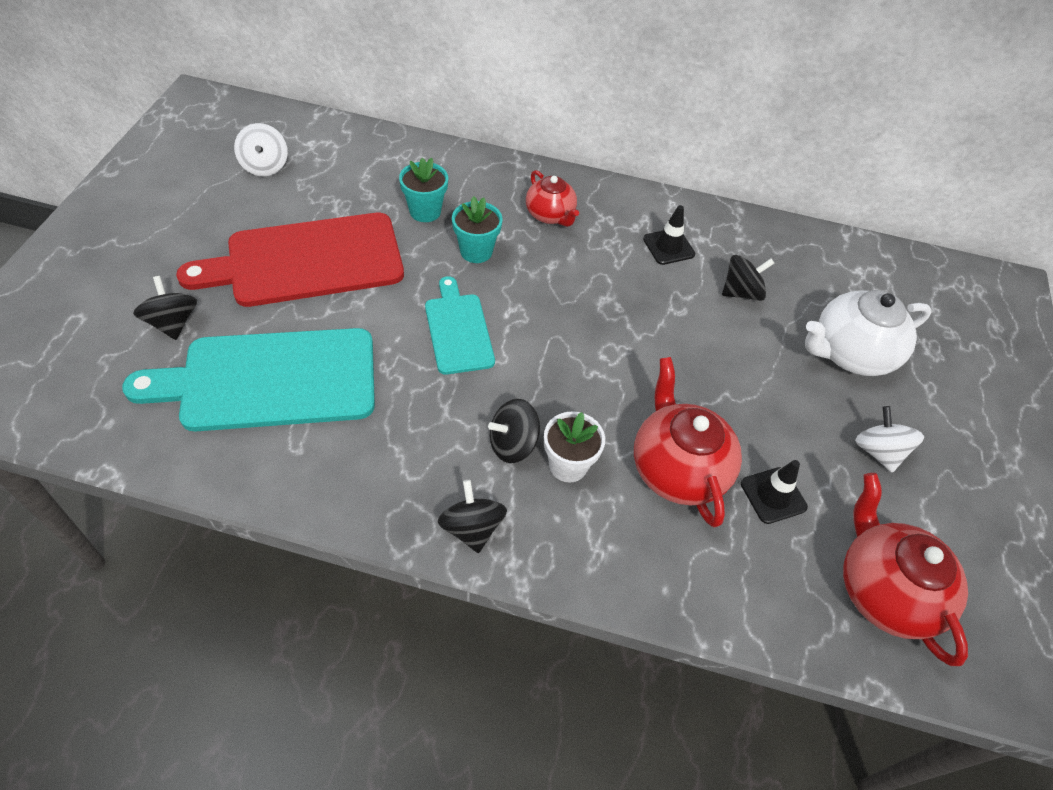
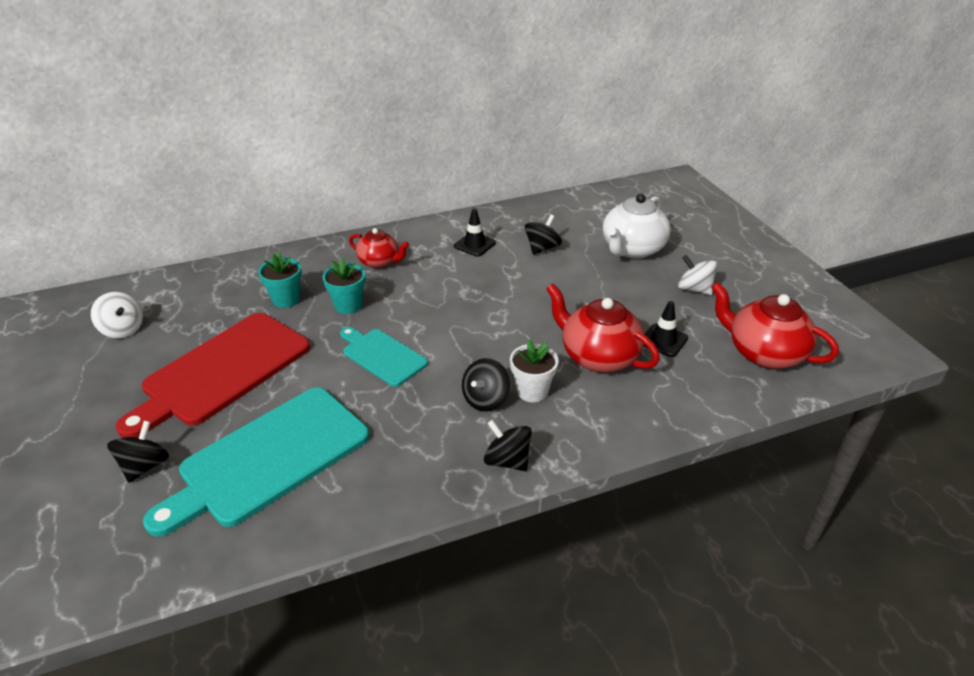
camera: 30 degrees left, 15 degrees down
black spinning top [133,276,197,340] -> black spinning top turned 75 degrees clockwise [107,421,169,483]

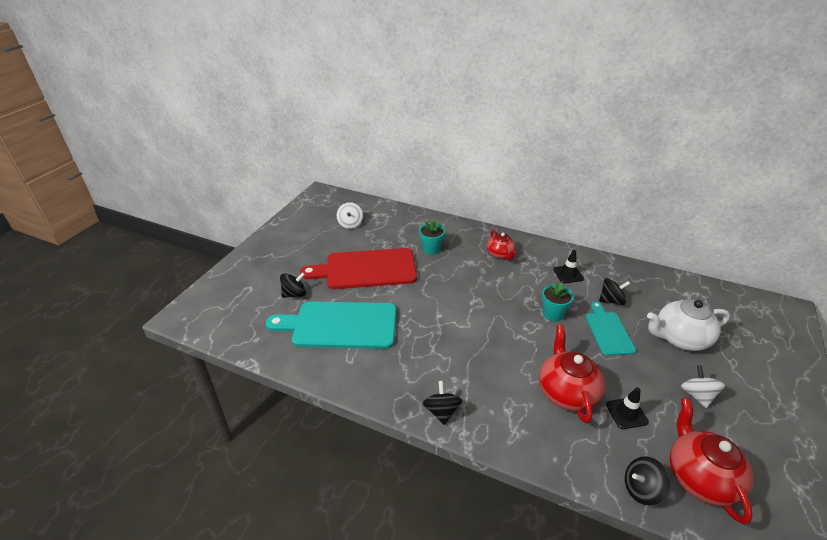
camera: 45 degrees right, 0 degrees up
turquoise flower pot [323,258,365,314] -> turquoise flower pot moved to [542,282,574,322]
turquoise cutting board [340,327,428,387] -> turquoise cutting board moved to [586,302,636,356]
black spinning top [462,358,510,411] -> black spinning top moved to [625,456,670,505]
white flower pot [510,339,559,403] -> none

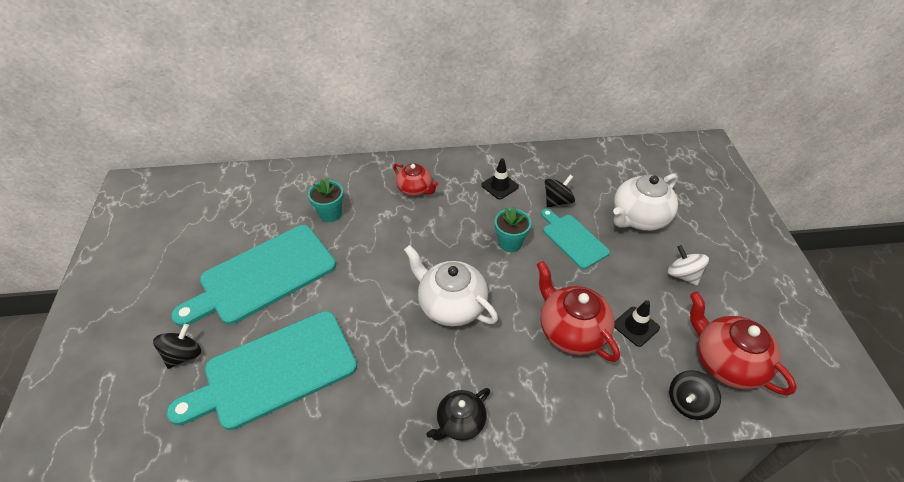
camera: 30 degrees left, 10 degrees up
red cutting board [300,248,417,289] -> turquoise cutting board [171,225,336,327]
white spinning top [337,202,363,229] -> none
black spinning top [423,381,462,425] -> black teapot [426,388,490,441]
none -> white teapot [404,245,498,326]

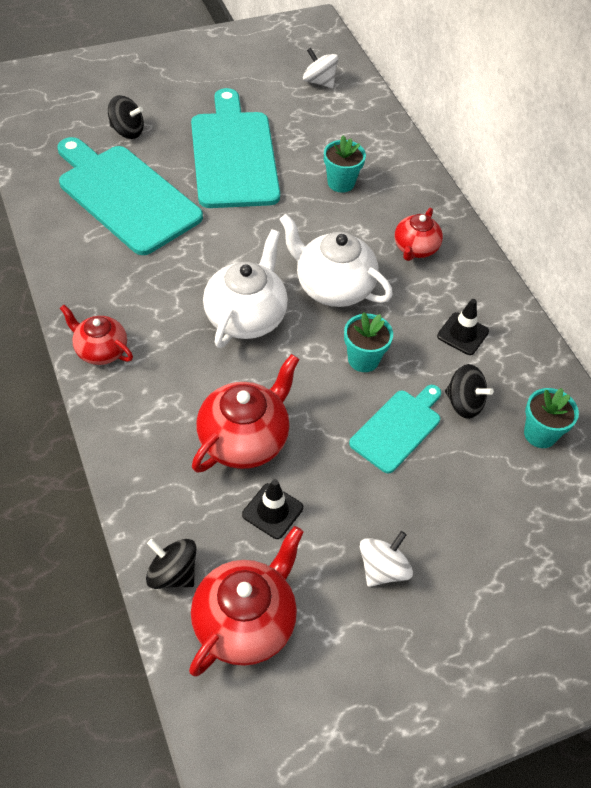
camera: 70 degrees right, 5 degrees up
turquoise cutting board [171,225,336,327] -> turquoise cutting board turned 45 degrees clockwise [191,88,280,208]
black teapot [426,388,490,441] -> red teapot [60,305,133,365]
white teapot [613,174,678,231] -> white teapot moved to [279,214,393,307]
none -> white spinning top [303,48,338,88]
none -> turquoise flower pot [524,388,579,448]

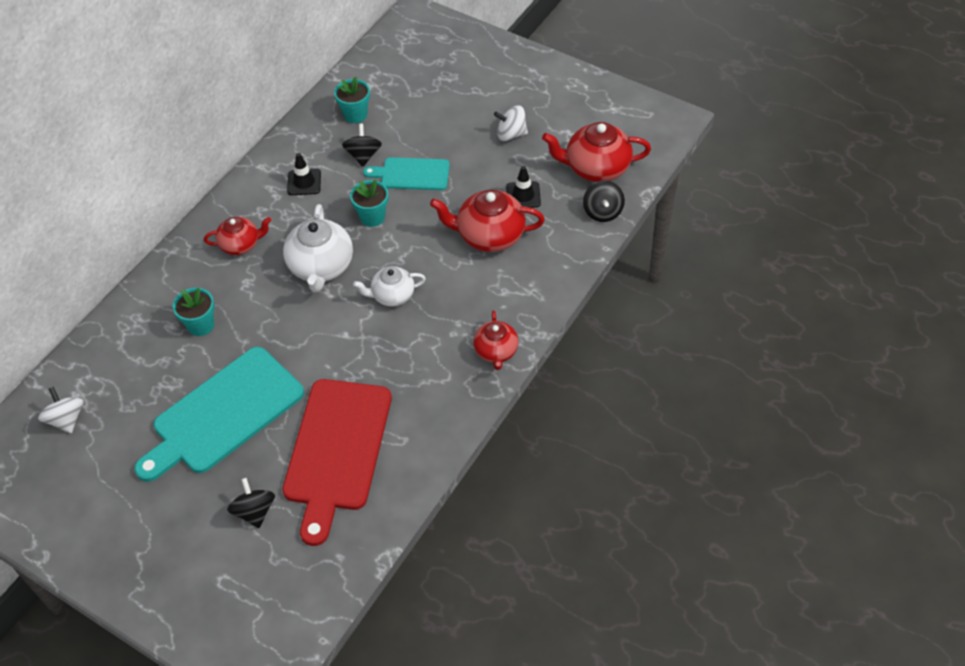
camera: 120 degrees left, 0 degrees up
turquoise cutting board [57,137,203,255] -> red cutting board [282,379,392,546]
white teapot [203,229,288,348] -> white teapot [353,266,426,307], size x0.62
white spinning top [303,48,338,88] -> white spinning top turned 150 degrees clockwise [38,387,84,433]

